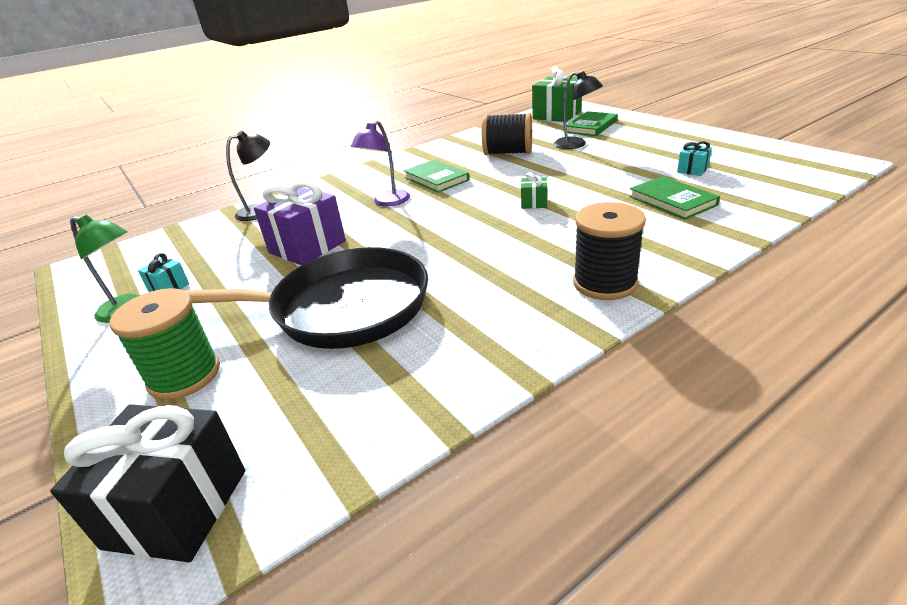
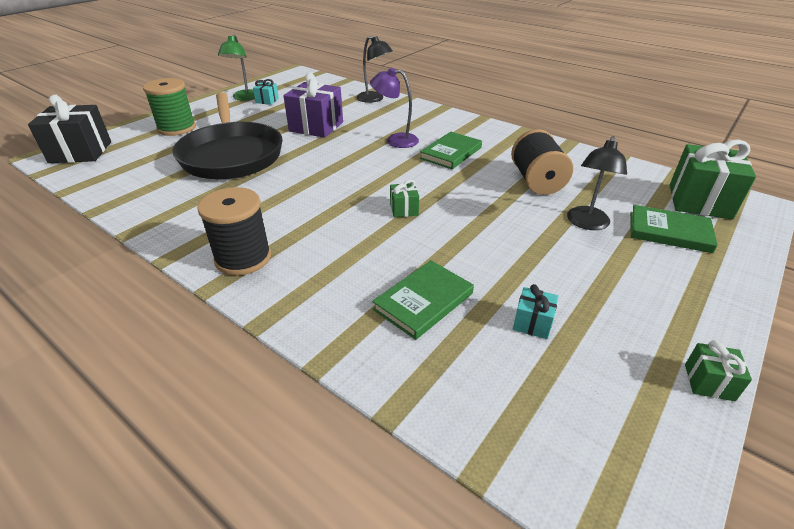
camera: 70 degrees right, 5 degrees up
none -> green gift [685,340,752,401]

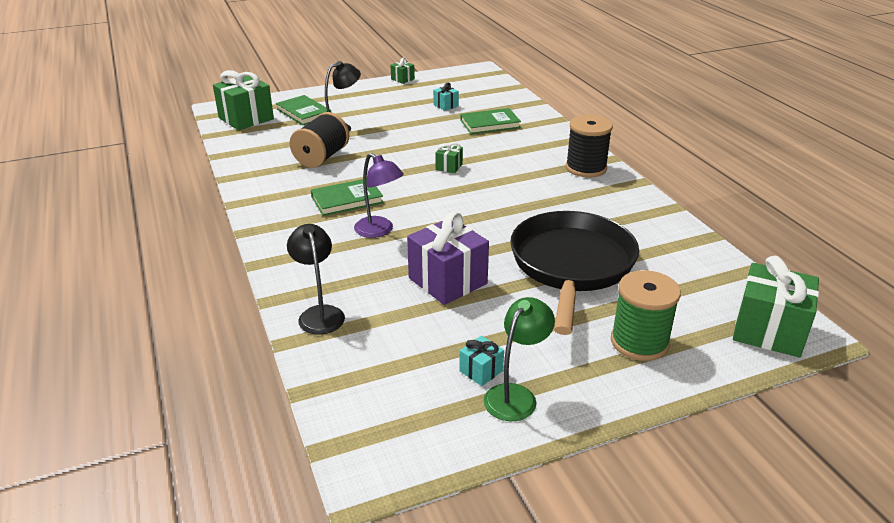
camera: 150 degrees left, 5 degrees down
black gift [28,95,111,163] -> green gift [733,256,819,357]

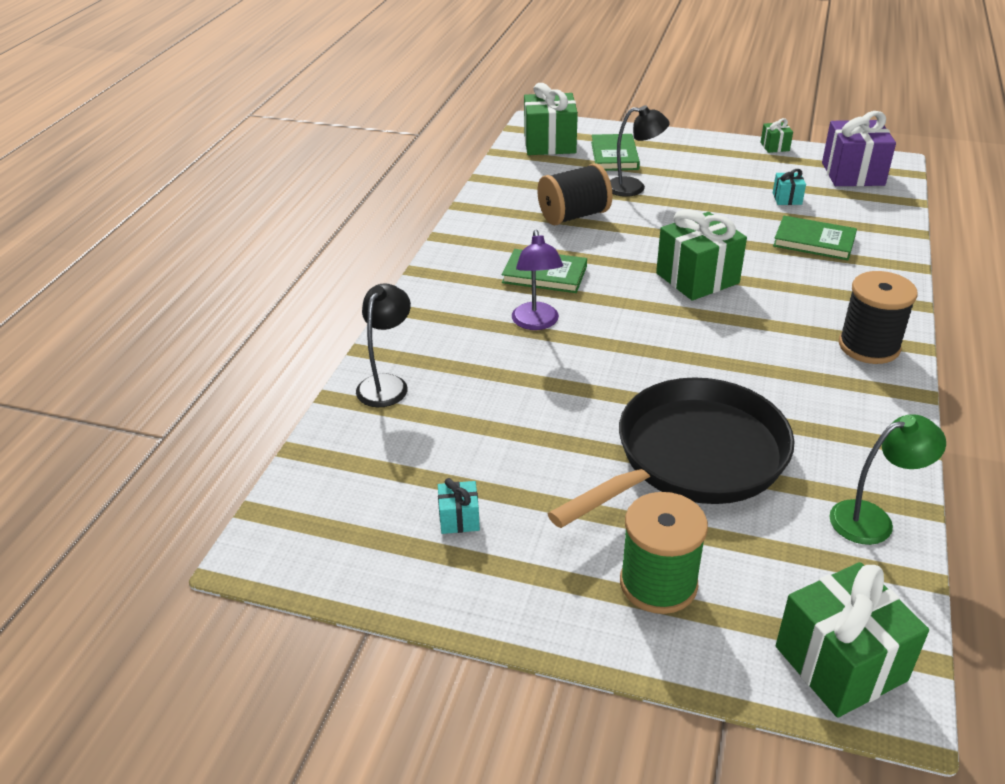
camera: 40 degrees right, 5 degrees up
purple gift [407,212,489,305] -> purple gift moved to [822,111,896,186]
green gift [435,142,463,173] -> green gift [656,209,747,301], size x2.12
green lamp [484,297,555,421] -> green lamp moved to [829,414,946,545]

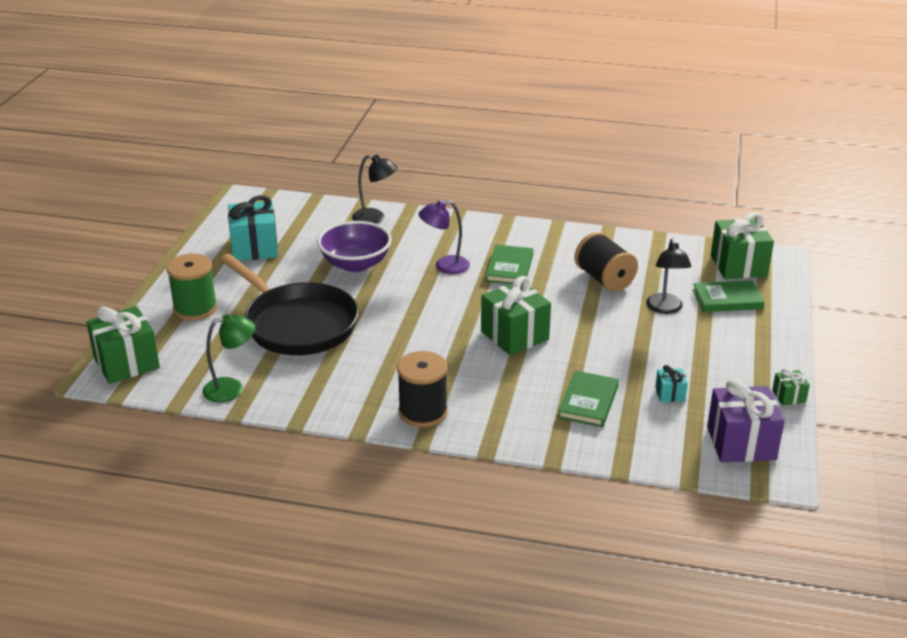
camera: 85 degrees right, 5 degrees down
turquoise gift [438,478,480,534] -> turquoise gift [228,195,278,261], size x2.12
green lamp [829,414,946,545] -> green lamp turned 90 degrees counterclockwise [202,314,255,403]
none -> purple bowl [317,221,392,272]

